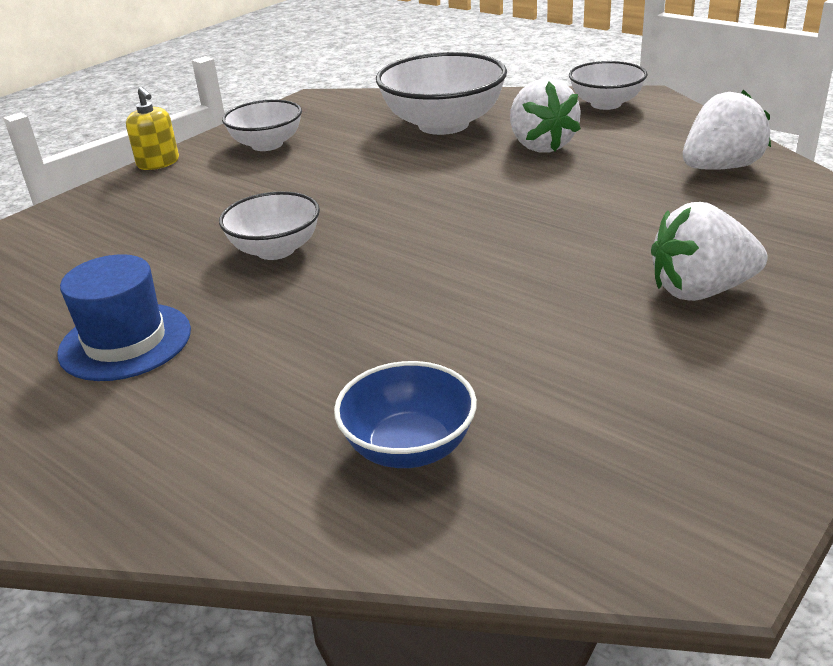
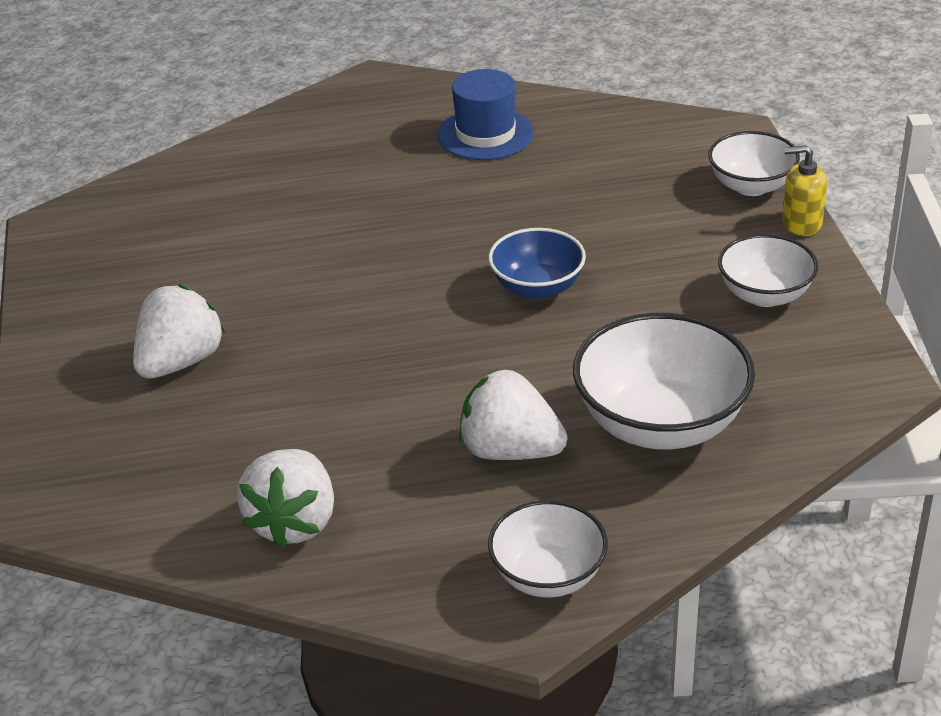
camera: 130 degrees right, 5 degrees up
white bowl [219,191,320,260] -> white bowl moved to [708,131,800,196]
blue bowl [334,361,477,468] -> blue bowl moved to [488,228,586,299]

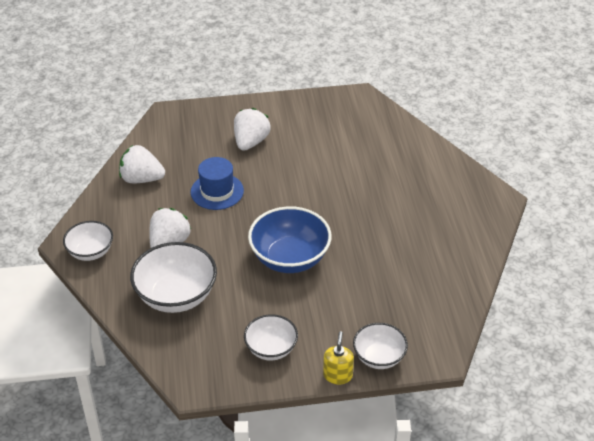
camera: 90 degrees right, 5 degrees up
white strawberry [133,284,225,378] -> white strawberry turned 105 degrees counterclockwise [234,108,271,151]
blue hat [438,69,534,160] -> blue hat moved to [191,157,244,210]
blue bowl [488,228,586,299] -> blue bowl [248,206,331,273], size x1.65

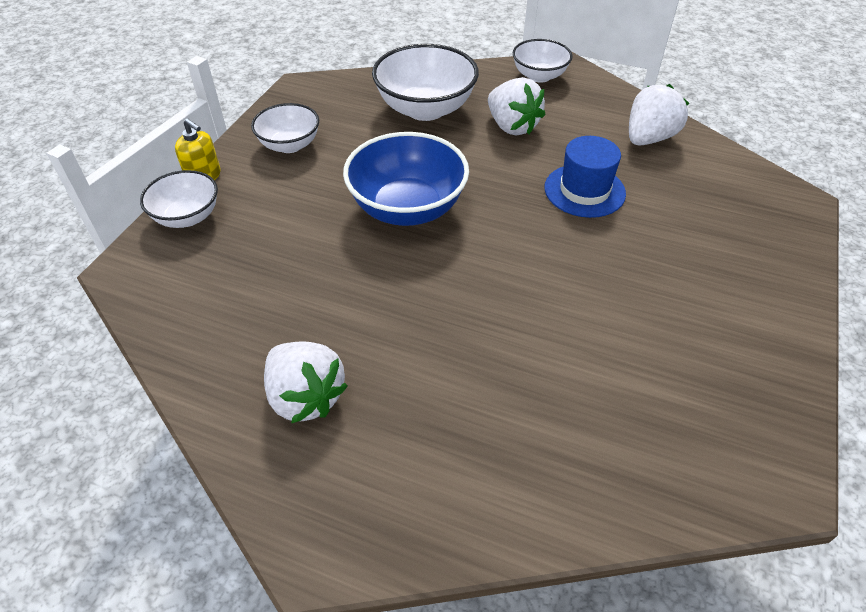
camera: 120 degrees right, 5 degrees up
white strawberry [234,108,271,151] -> white strawberry moved to [264,341,348,423]

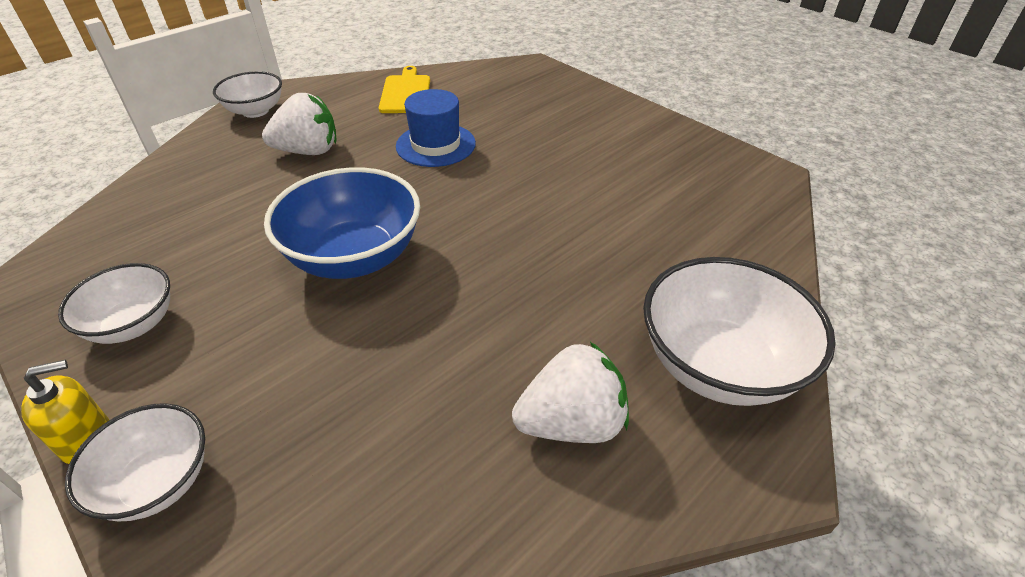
camera: 65 degrees left, 5 degrees down
white bowl [372,44,479,121] -> white bowl moved to [643,257,836,406]
white strawberry [629,84,689,145] -> yellow cutting board [379,66,430,113]

